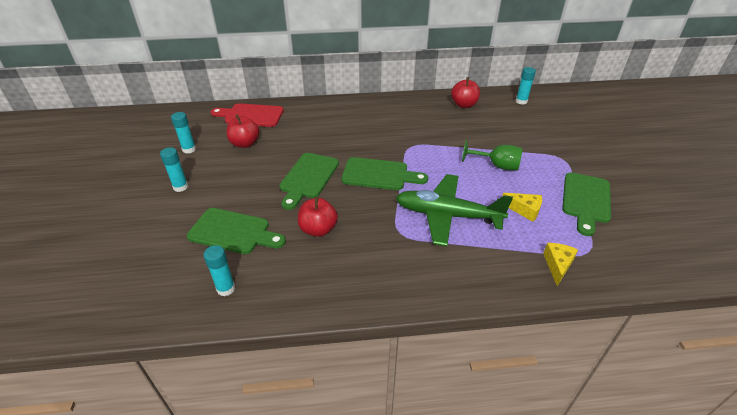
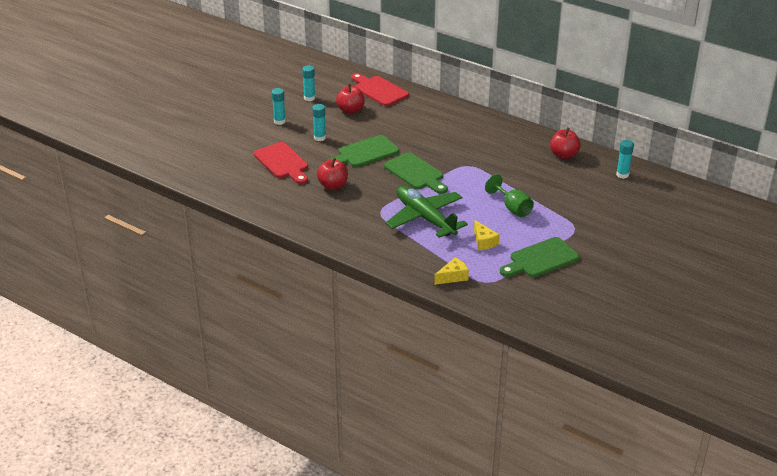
camera: 40 degrees right, 5 degrees down
green cutting board [187,208,286,254] -> red cutting board [254,142,308,184]
turquoise glue stick [204,245,235,296] -> turquoise glue stick moved to [312,104,326,141]

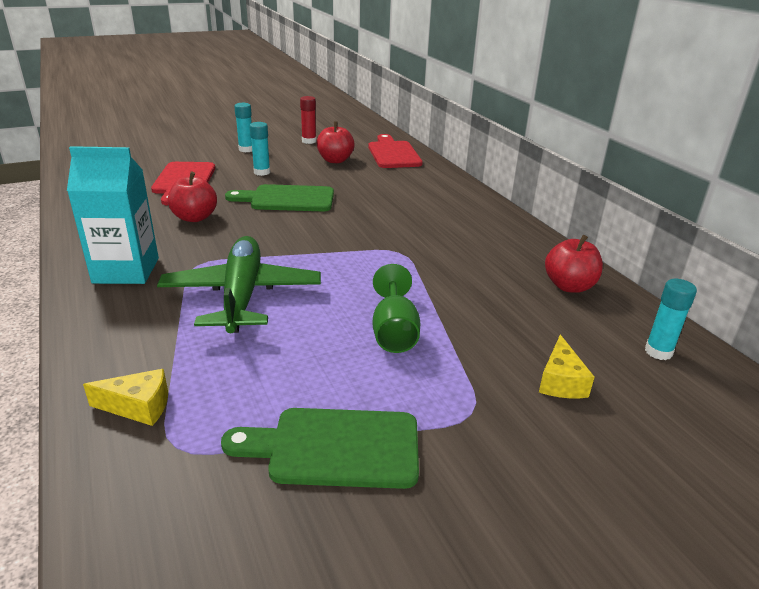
camera: 30 degrees right, 5 degrees down
turquoise glue stick [302,65,315,101] -> red glue stick [300,96,316,144]
green cutting board [384,152,448,194] -> none
yellow cheese [474,220,500,250] -> yellow cheese moved to [539,334,594,398]
none -> turquoise carton [67,146,159,284]

